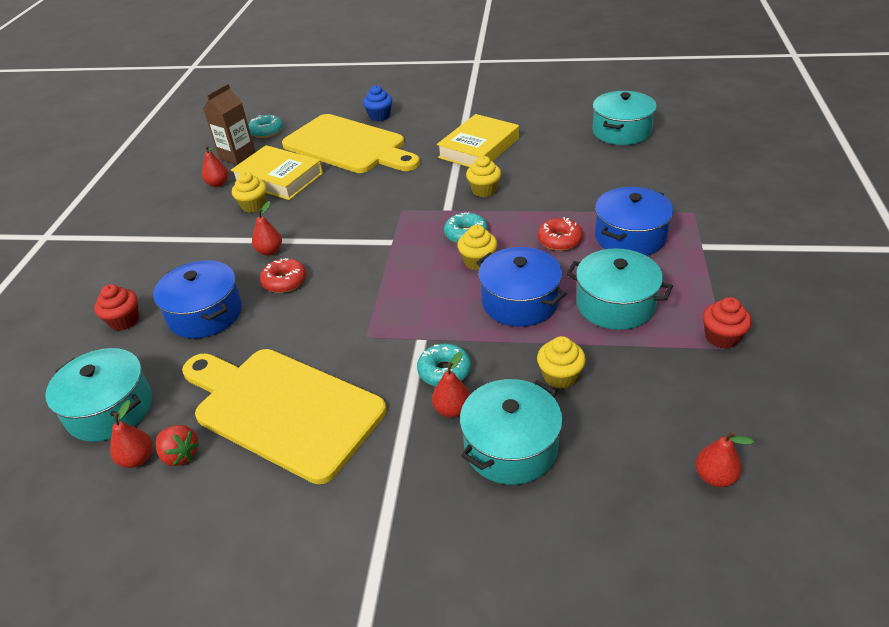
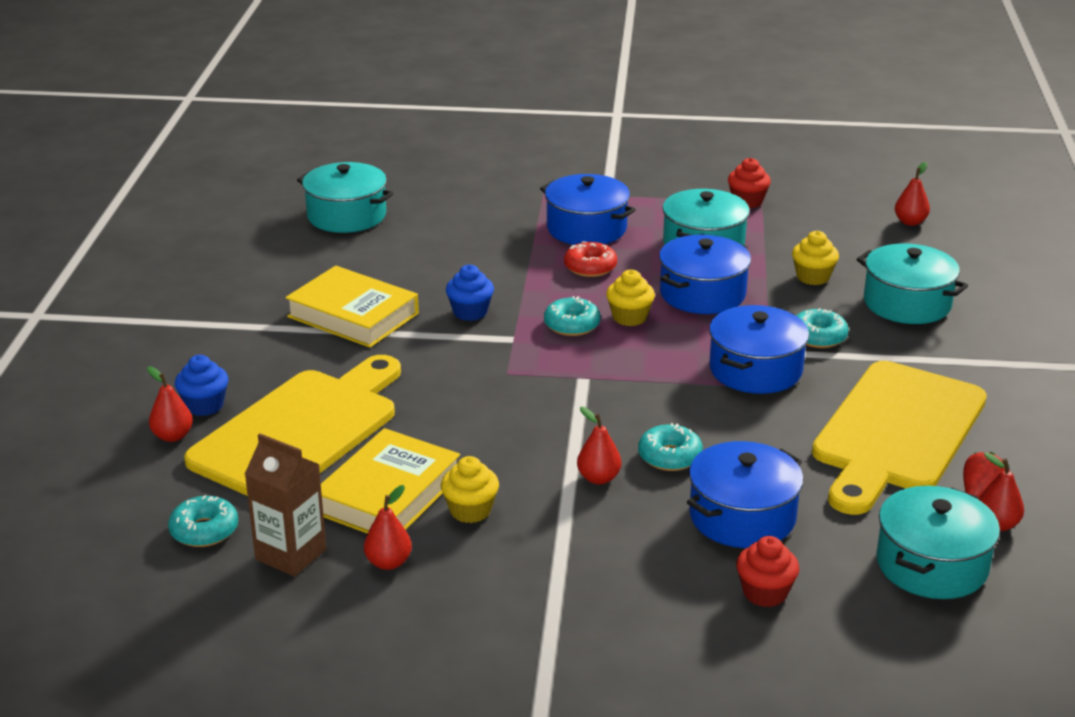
camera: 95 degrees left, 10 degrees down
red donut [260,258,306,293] -> turquoise donut [638,423,703,471]
red pear [432,352,470,418] -> red pear moved to [147,366,193,442]
yellow cupcake [466,156,501,197] -> blue cupcake [446,264,494,321]
none -> blue pot [709,305,809,394]

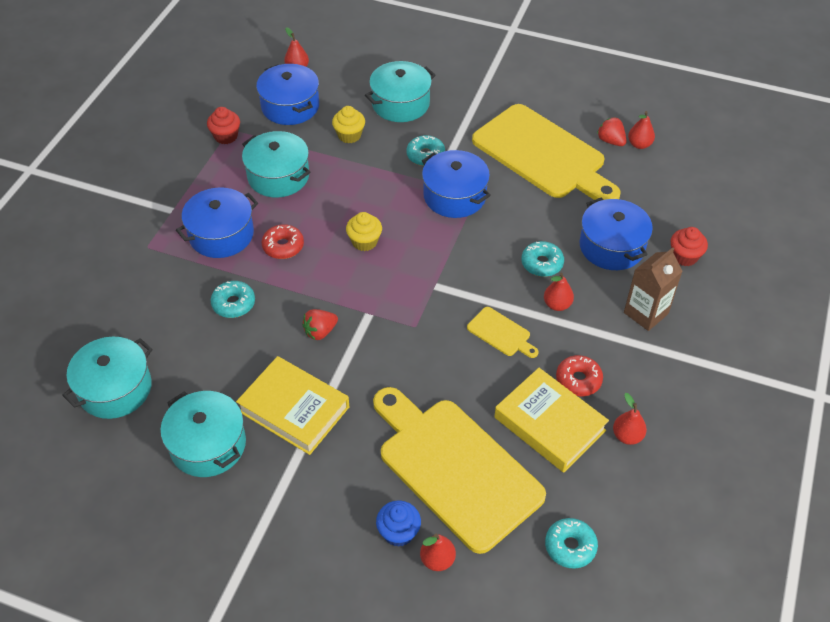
camera: 75 degrees left, 20 degrees up
brown carton [245,433,326,577] -> brown carton moved to [624,247,682,331]
yellow book [285,266,419,348] -> yellow book turned 75 degrees clockwise [236,356,349,455]
yellow cupcake [441,456,499,523] -> red donut [556,355,603,396]
blue cupcake [446,264,494,321] -> red strawberry [302,309,338,340]
turquoise donut [544,296,601,336] -> turquoise donut moved to [211,281,255,318]
blue pot [659,235,751,314] -> blue pot moved to [256,64,319,125]
turquoise pot [876,486,1000,599] -> turquoise pot moved to [160,391,246,477]
none -> yellow cutting board [467,307,539,358]

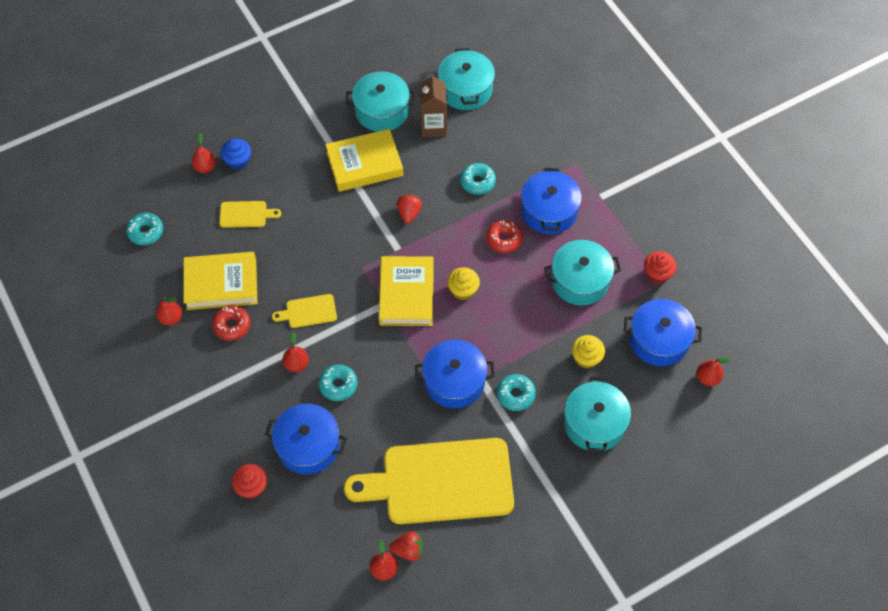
camera: 130 degrees right, 10 degrees up
yellow cutting board [373,387,546,554] -> yellow cutting board [219,201,281,228], size x0.41
brown carton [624,247,682,331] -> brown carton moved to [420,73,447,137]
none -> yellow book [379,256,434,326]

